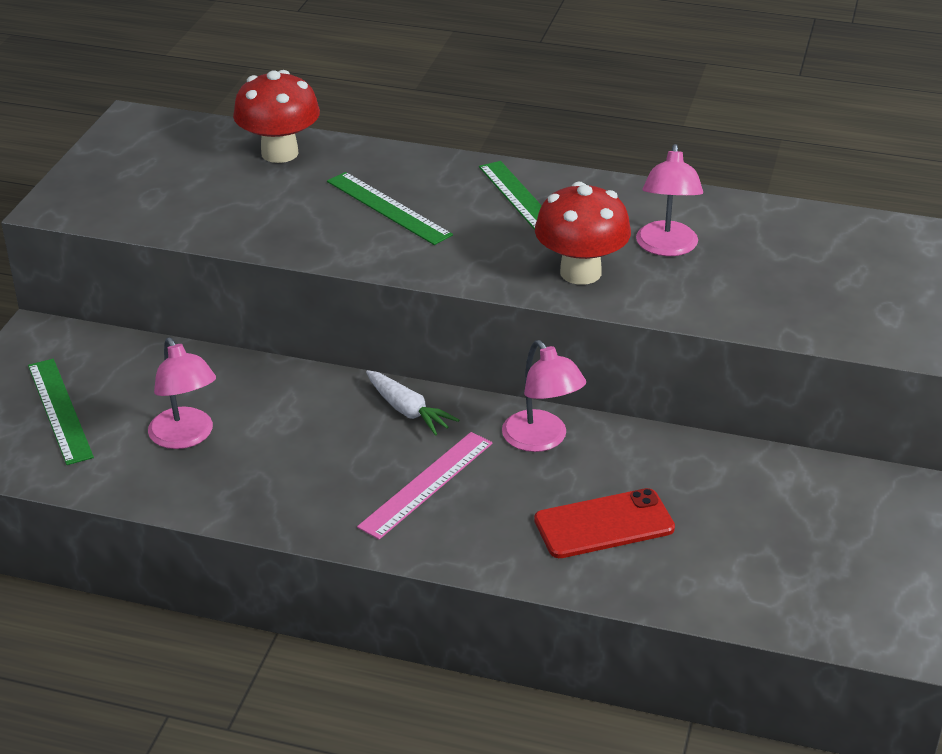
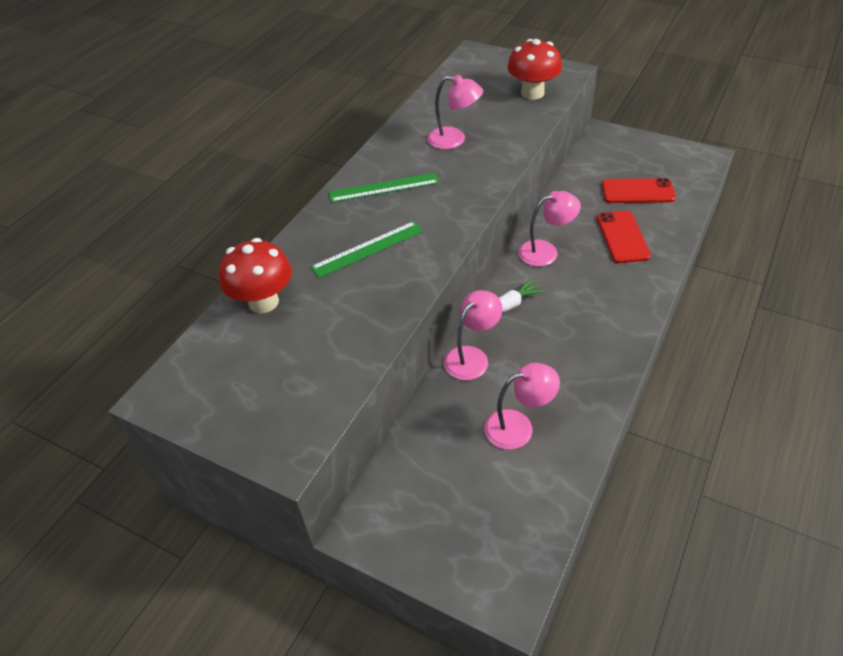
camera: 75 degrees left, 10 degrees up
green ruler [28,359,94,465] -> none
pink ruler [357,432,493,540] -> none
red mushroom [535,181,631,285] -> red mushroom moved to [507,39,562,100]
none -> pink lamp [444,290,503,380]
none -> red phone [602,178,676,203]

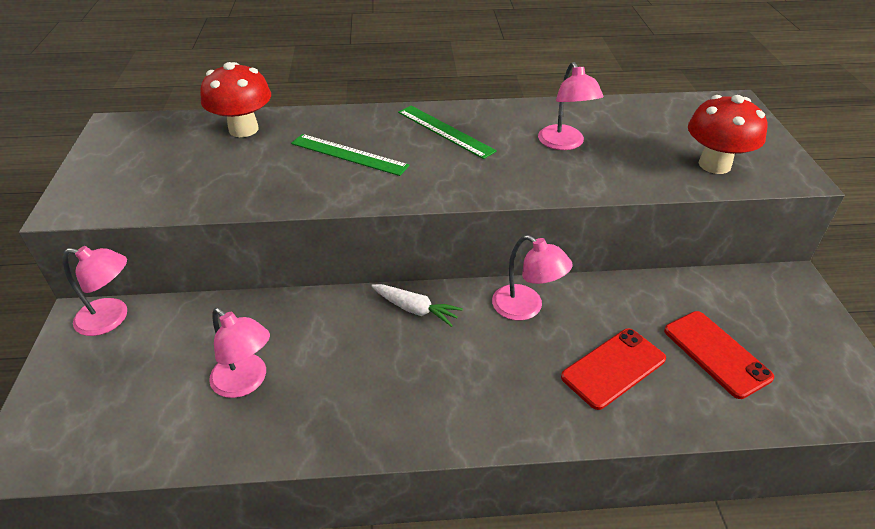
camera: 55 degrees right, 5 degrees down
pink lamp [444,290,503,380] -> pink lamp moved to [63,246,127,336]

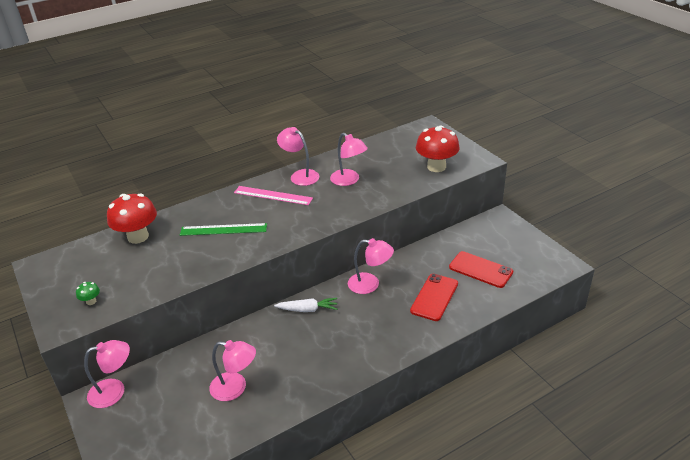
camera: 25 degrees left, 5 degrees down
green ruler [398,106,497,159] -> pink ruler [234,186,313,205]
none -> green mushroom [76,282,100,305]
none -> pink lamp [277,127,319,186]

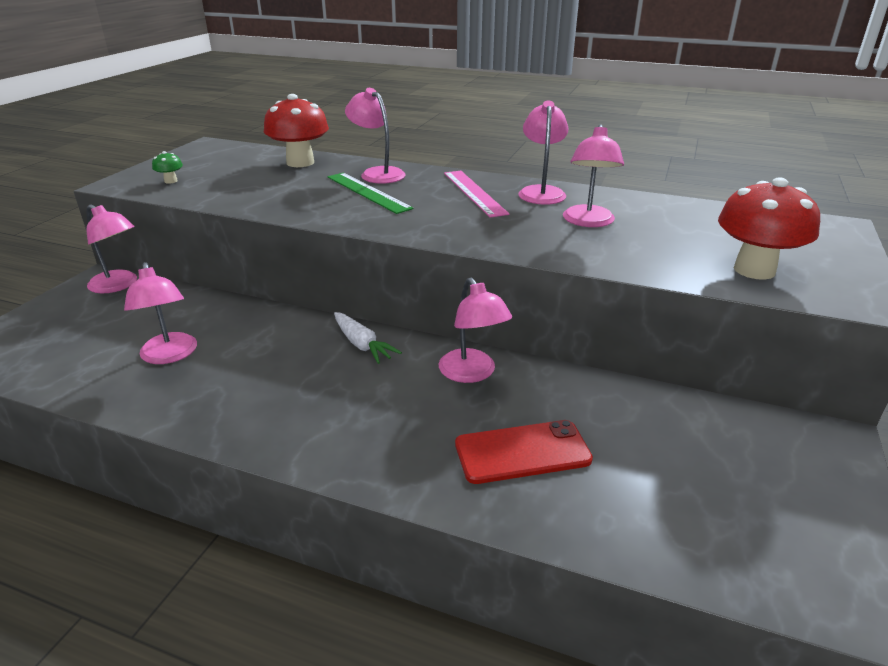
camera: 50 degrees right, 5 degrees down
red phone [449,251,513,288] -> none
none -> pink lamp [345,88,405,184]

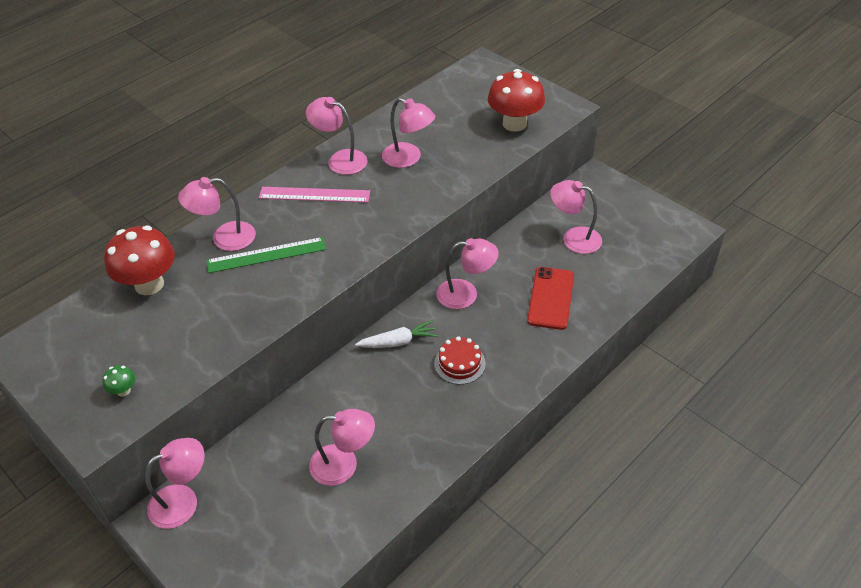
camera: 65 degrees left, 15 degrees up
none -> red cake [434,336,486,385]
none -> pink lamp [550,180,602,254]

